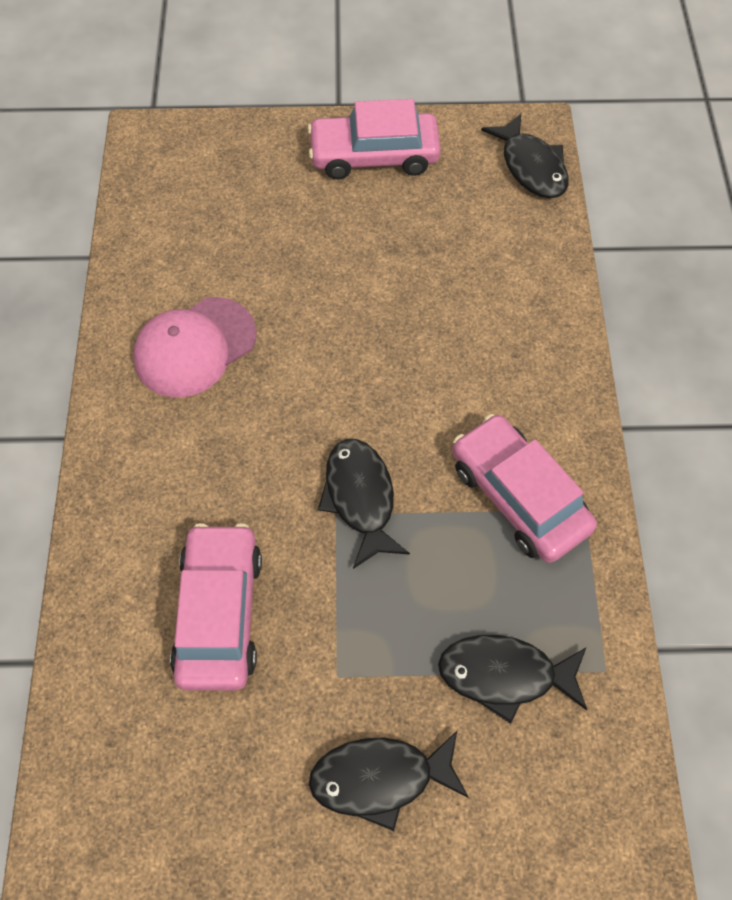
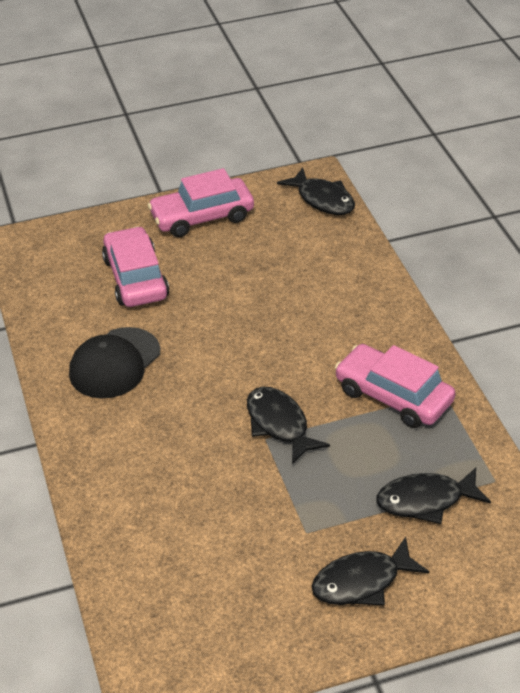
camera: 15 degrees left, 20 degrees down
pink cap [133,297,257,397] -> black cap [69,327,160,398]
pink car [170,523,262,691] -> pink car moved to [102,226,169,307]

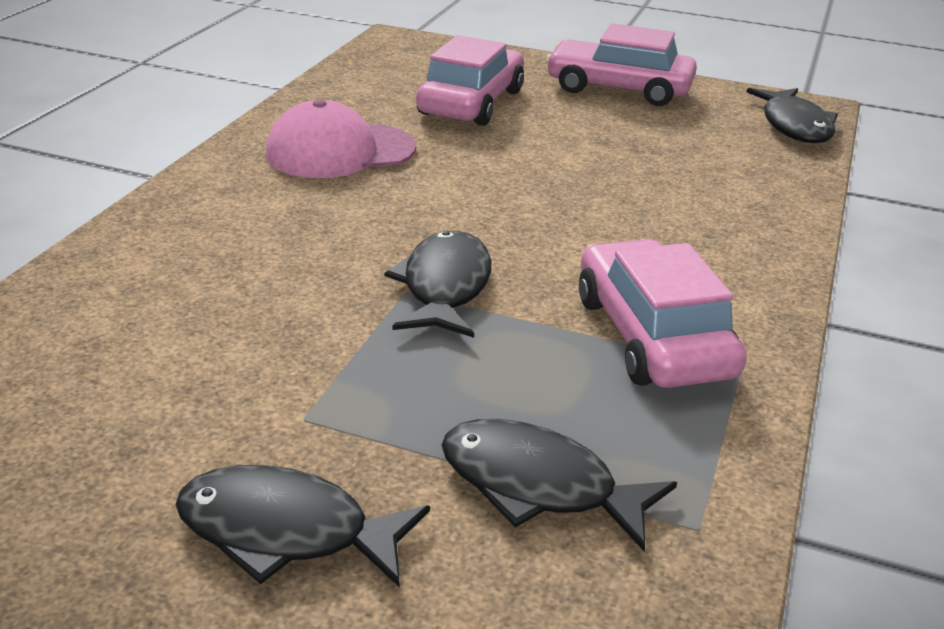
camera: 35 degrees right, 10 degrees down
black cap [69,327,160,398] -> pink cap [266,99,416,178]

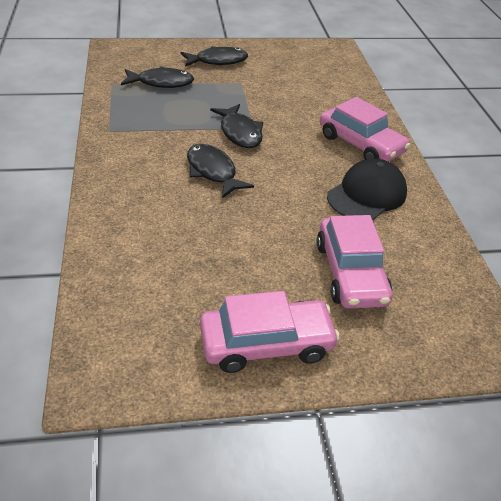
camera: 150 degrees right, 10 degrees up
pink cap [266,99,416,178] -> black cap [327,159,407,220]
pink car [579,239,747,388] -> pink car moved to [320,97,410,162]
black fish [747,88,838,143] -> black fish moved to [187,144,254,199]

